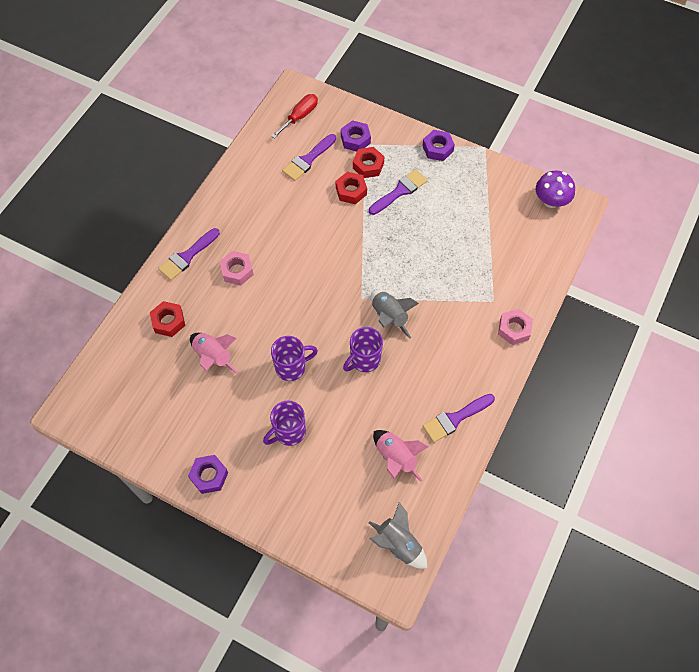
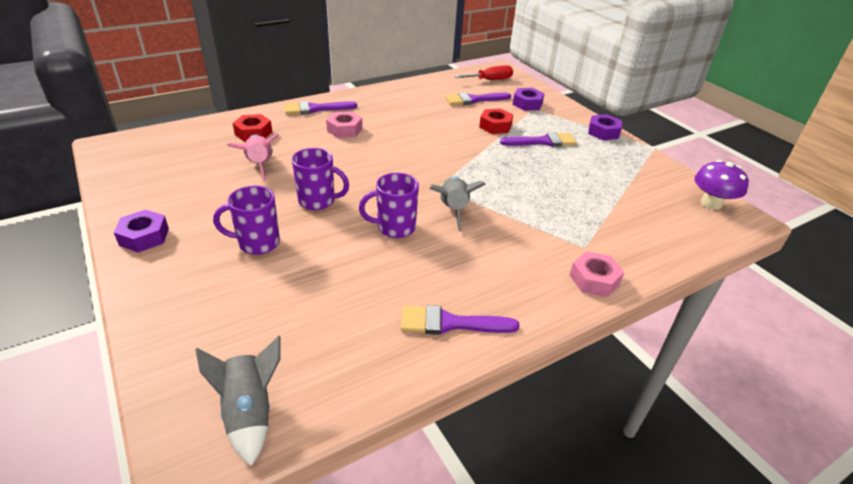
camera: 30 degrees right, 25 degrees down
red nut [353,147,384,178] -> none
pink rocket [373,430,429,482] -> none

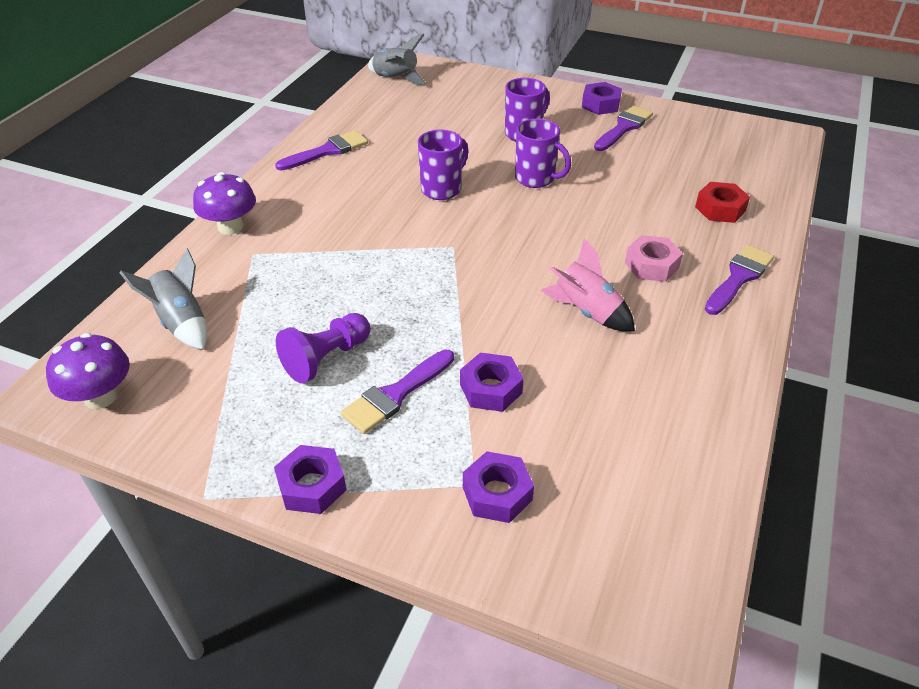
camera: 145 degrees right, 5 degrees up
pink rocket [227,134,279,182] -> pink rocket moved to [541,238,635,331]
purple mug [292,148,349,210] -> purple mug turned 120 degrees counterclockwise [515,118,571,188]
grey rocket [430,177,486,231] -> grey rocket moved to [119,249,207,350]
purple brush [445,92,511,105] -> purple brush moved to [594,106,653,151]
red screwdriver [455,65,513,80] -> none
red nut [479,108,513,134] -> purple nut [460,353,524,412]
pink nut [570,251,624,297] -> purple mushroom [193,172,256,235]
none -> purple pawn [276,313,370,383]

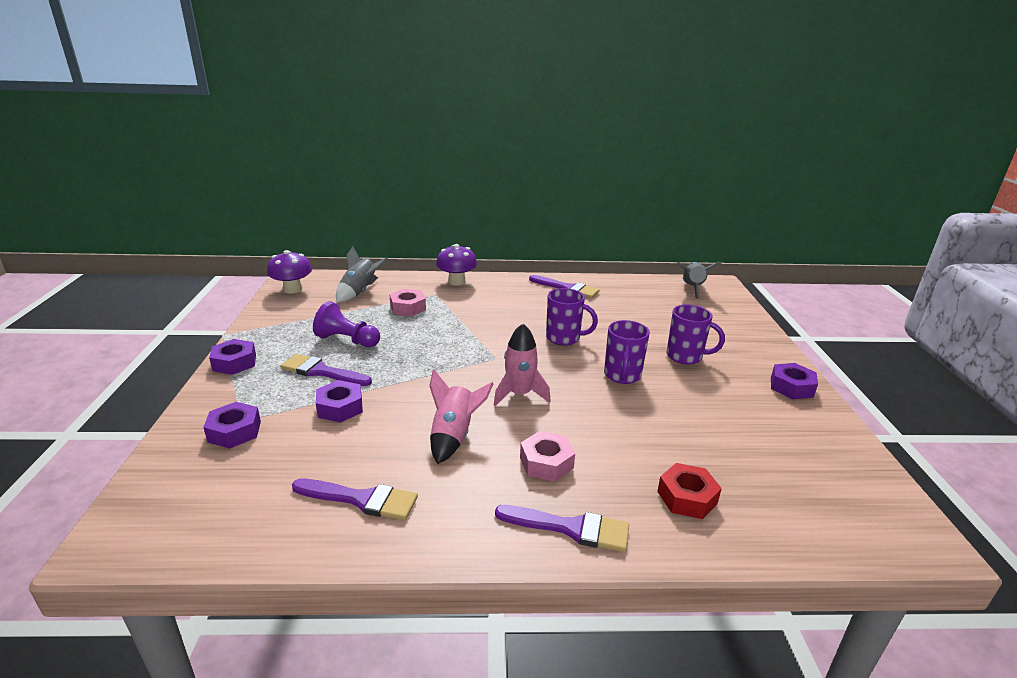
camera: 65 degrees right, 15 degrees down
purple brush [594,106,653,151] -> purple brush moved to [292,479,418,520]
none -> pink nut [390,289,426,316]
none -> pink rocket [494,324,551,406]

